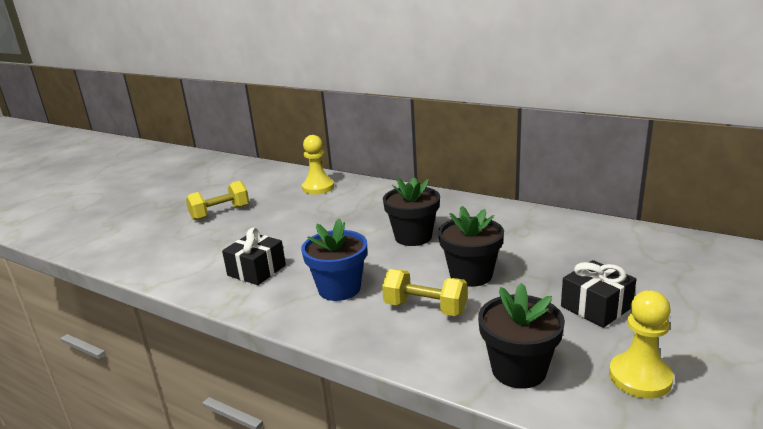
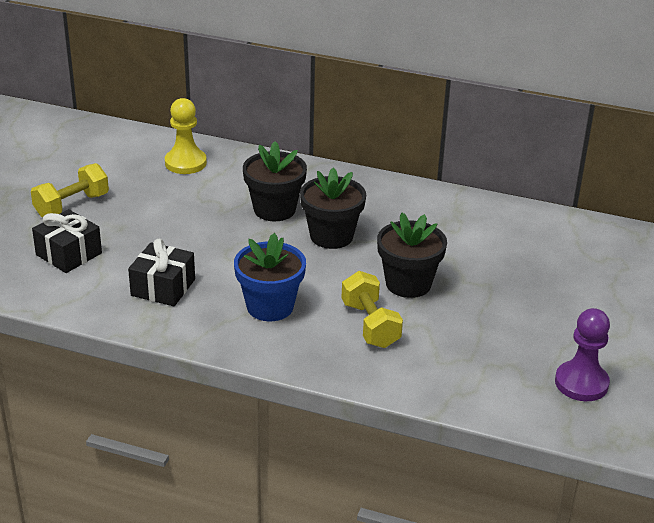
camera: 15 degrees left, 10 degrees up
yellow dumbbell [382,269,467,316] -> yellow dumbbell turned 60 degrees clockwise [341,271,403,348]
black flower pot [478,283,565,389] -> black flower pot moved to [243,141,307,221]
black gift [561,260,636,328] -> black gift moved to [32,209,102,273]
yellow pawn [609,290,673,399] -> purple pawn [555,308,610,401]

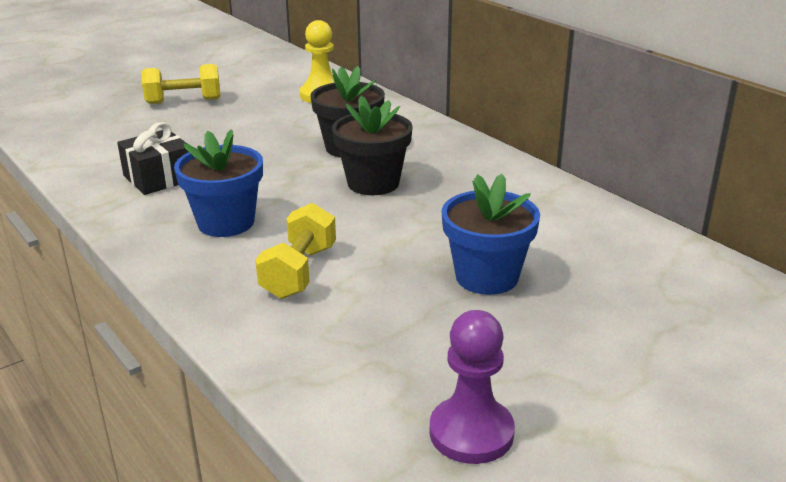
camera: 35 degrees right, 5 degrees down
black gift [32,209,102,273] -> none
black flower pot [377,213,447,298] -> none
none -> blue flower pot [441,174,540,295]

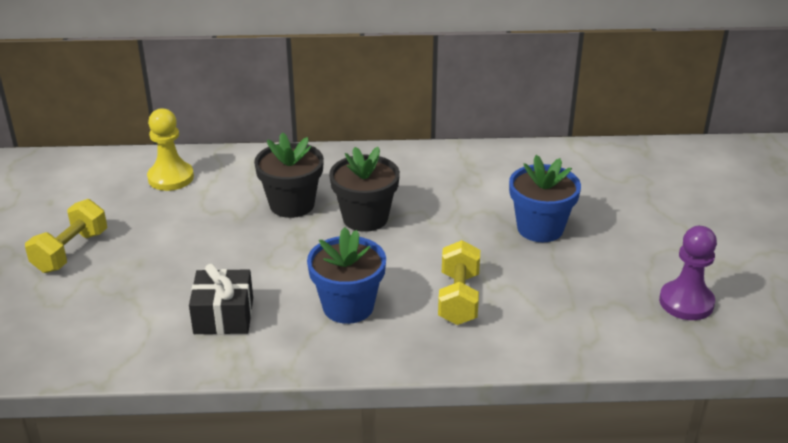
camera: 55 degrees left, 5 degrees up
yellow dumbbell [255,203,336,299] -> yellow dumbbell turned 45 degrees clockwise [438,240,480,325]

